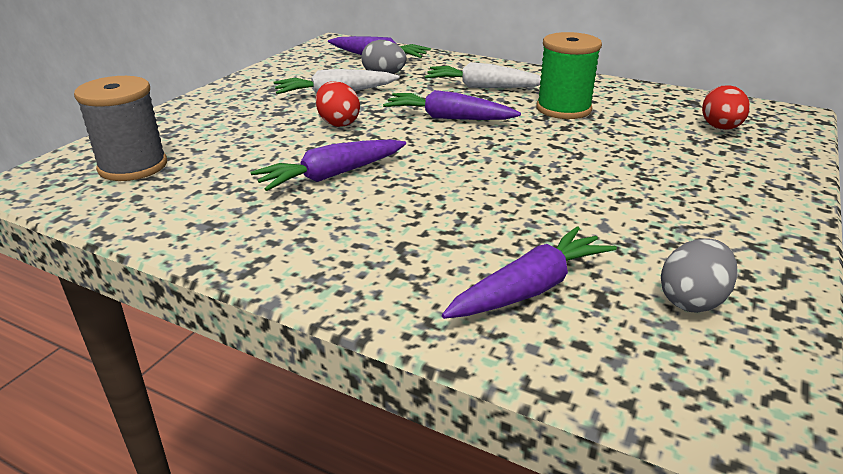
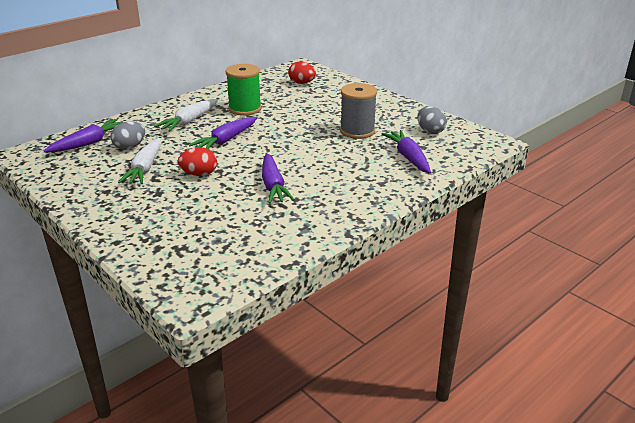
camera: 70 degrees left, 0 degrees up
grey spool [74,76,167,181] -> grey spool moved to [340,83,377,139]

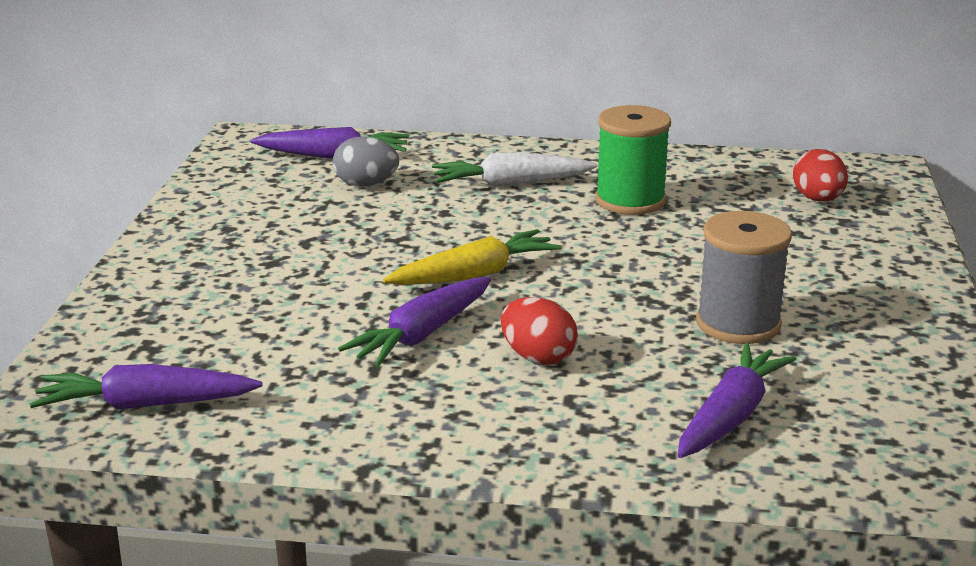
camera: 50 degrees right, 5 degrees down
white carrot [118,138,161,184] -> none
red egg [178,147,217,176] -> red egg moved to [501,297,578,365]
purple carrot [189,117,257,149] -> purple carrot moved to [30,364,263,410]
grey egg [417,106,447,134] -> none
none -> yellow carrot [383,229,562,285]

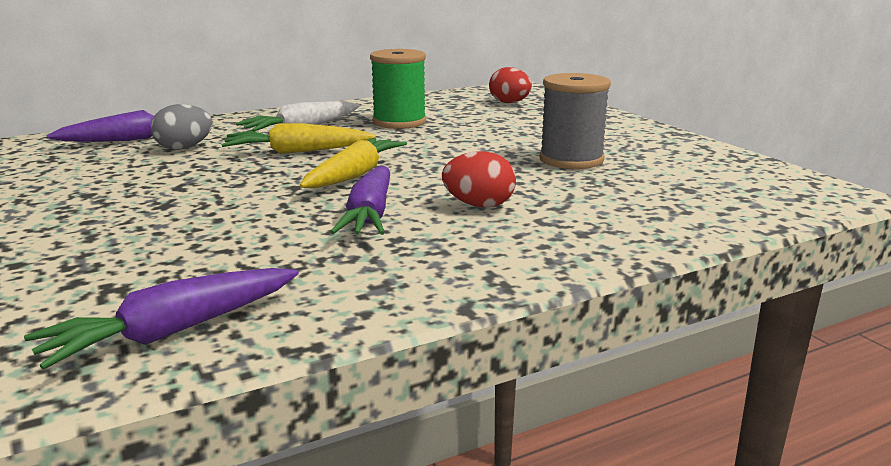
camera: 35 degrees left, 5 degrees down
purple carrot [678,343,796,458] -> none
none -> yellow carrot [222,123,376,154]

